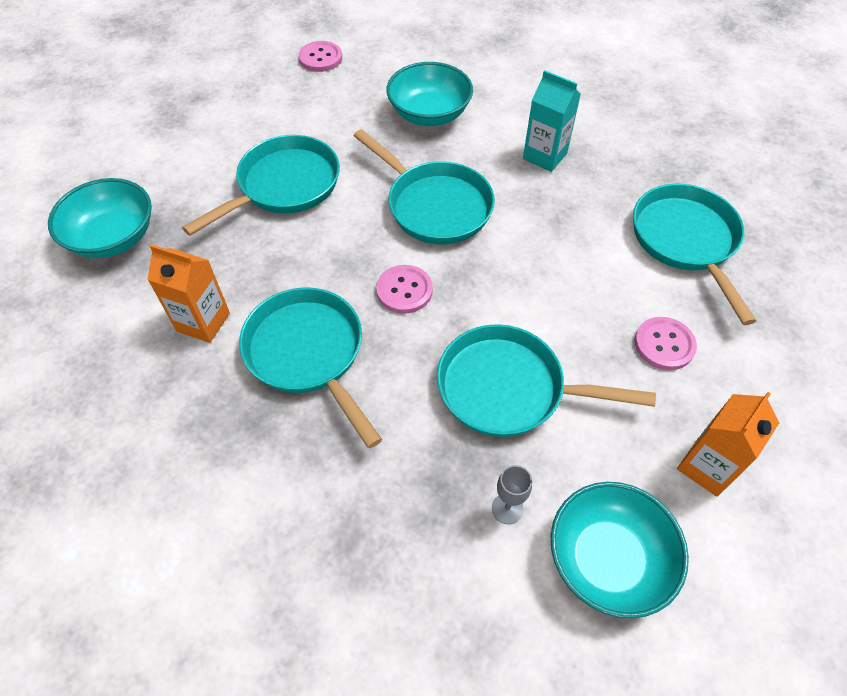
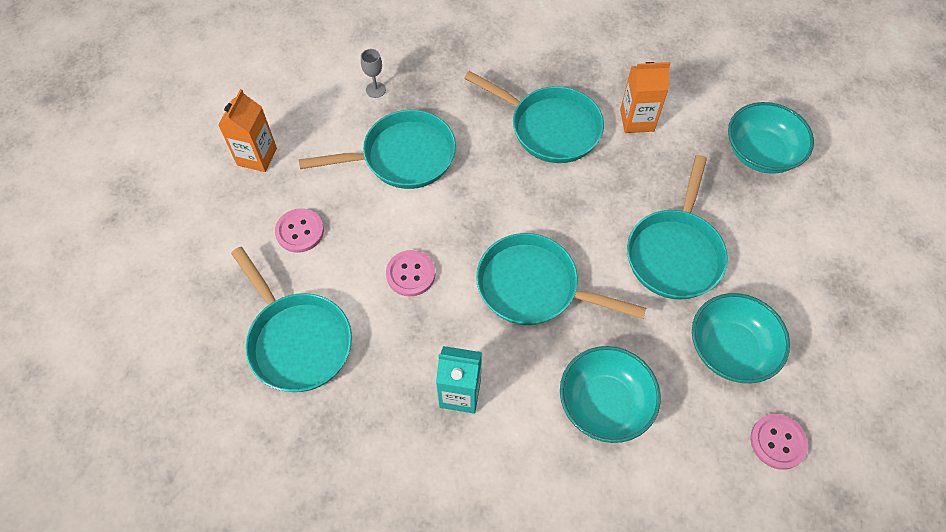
camera: 155 degrees right, 5 degrees up
pink button [376,265,433,314] -> pink button moved to [386,250,436,297]
turquoise bowl [551,482,689,618] -> turquoise bowl moved to [692,293,790,383]

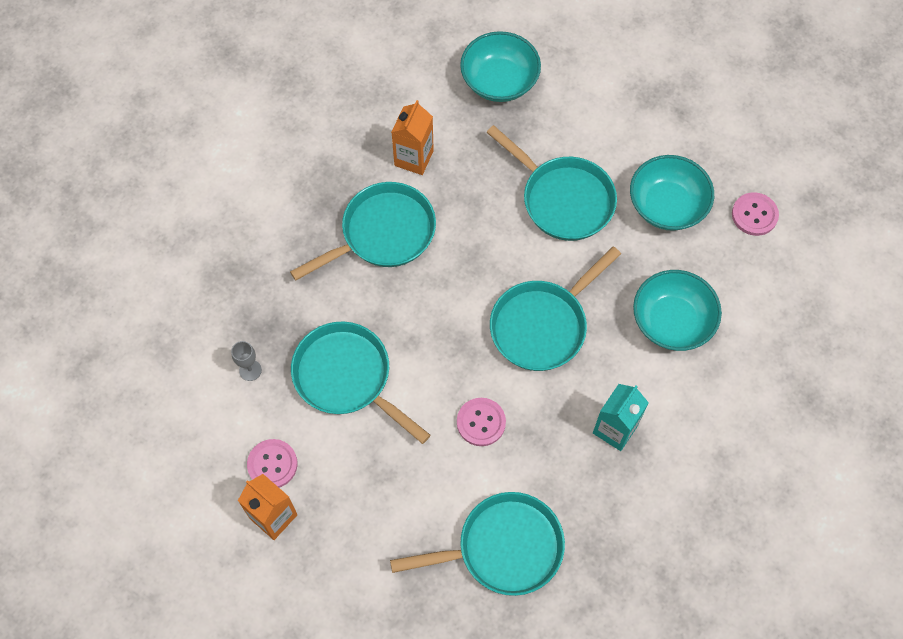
camera: 65 degrees left, 5 degrees up
pink button [275,208,324,253] -> pink button moved to [247,439,298,488]
turquoise pan [299,110,456,189] -> turquoise pan turned 60 degrees counterclockwise [291,322,430,444]

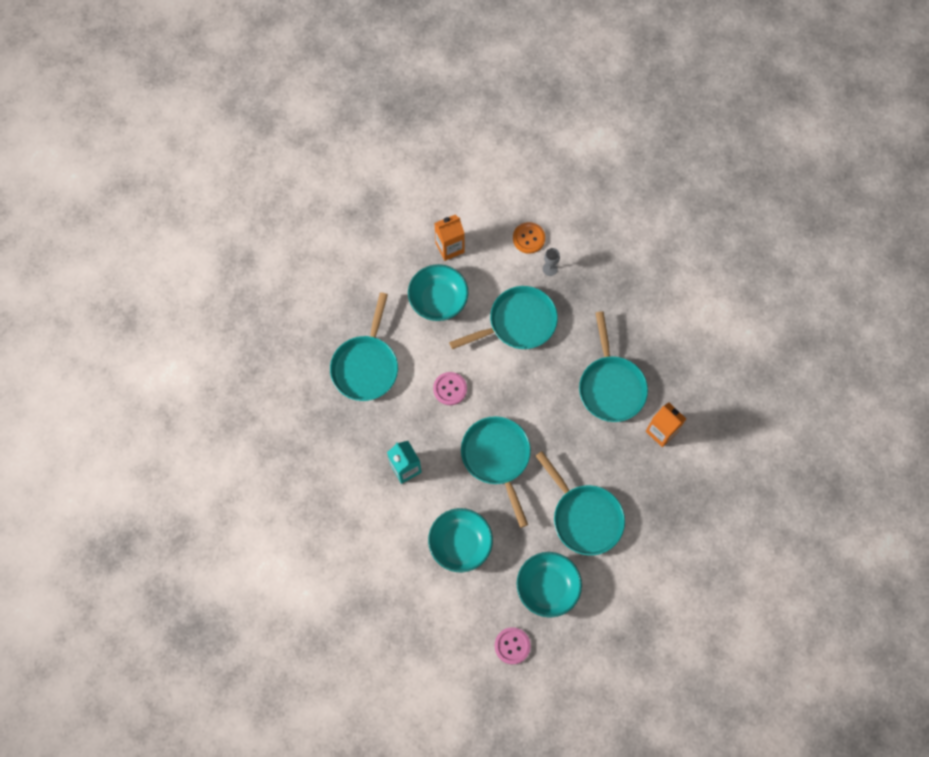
camera: 115 degrees right, 5 degrees up
pink button [247,439,298,488] -> none
turquoise bowl [460,31,541,102] -> turquoise bowl moved to [408,264,469,321]
turquoise pan [486,125,617,241] -> turquoise pan turned 105 degrees counterclockwise [536,451,625,555]
none -> orange button [513,222,545,254]

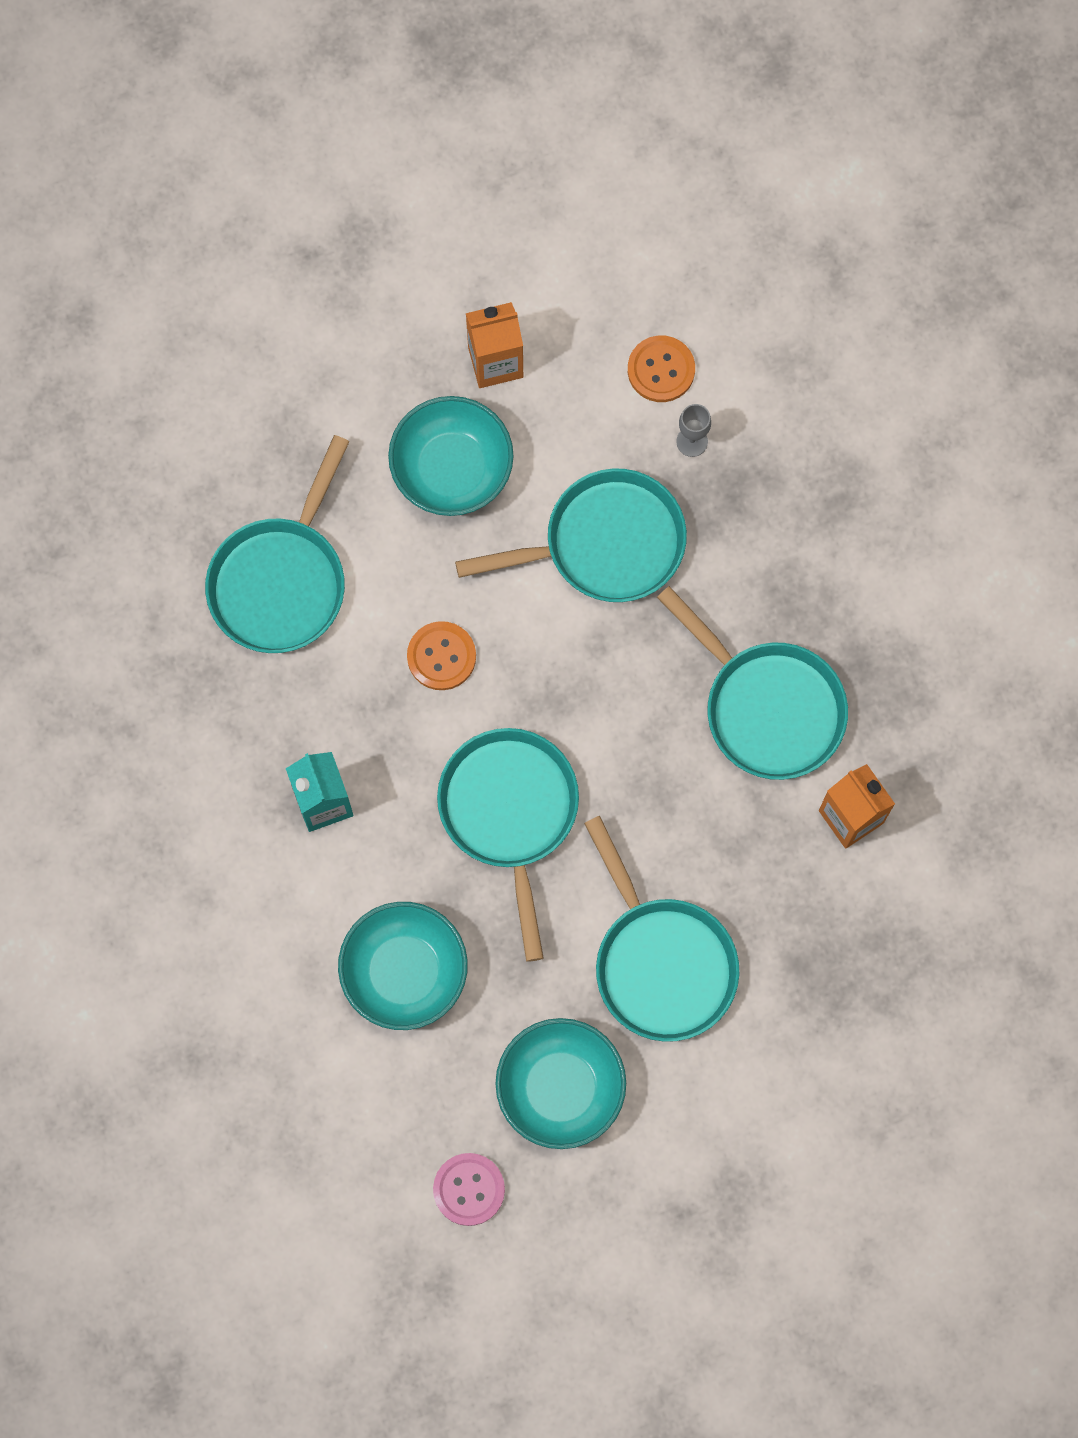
camera: 10 degrees right, 5 degrees up
pink button [433,372,467,405] -> orange button [407,621,476,690]
turquoise pan [579,311,648,422] -> turquoise pan turned 45 degrees counterclockwise [657,586,848,780]

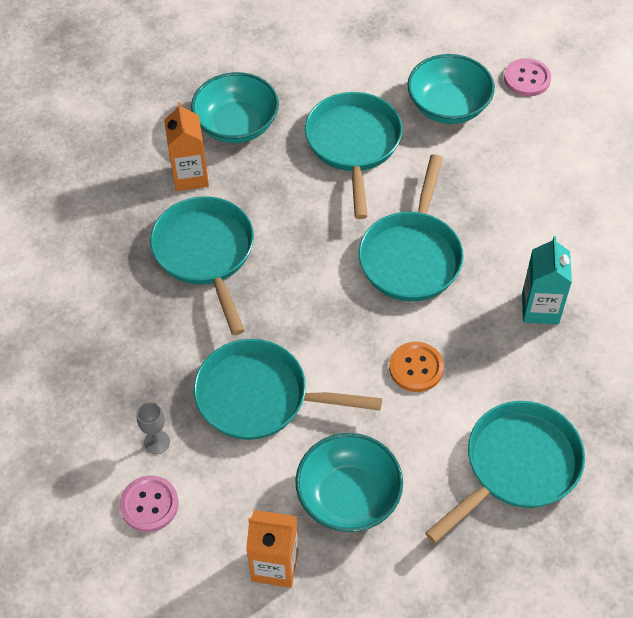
camera: 155 degrees left, 20 degrees down
turquoise bowl [338,902,468,1030] -> turquoise bowl moved to [191,72,279,143]
orange button [628,335,695,402] -> pink button [120,475,179,532]

